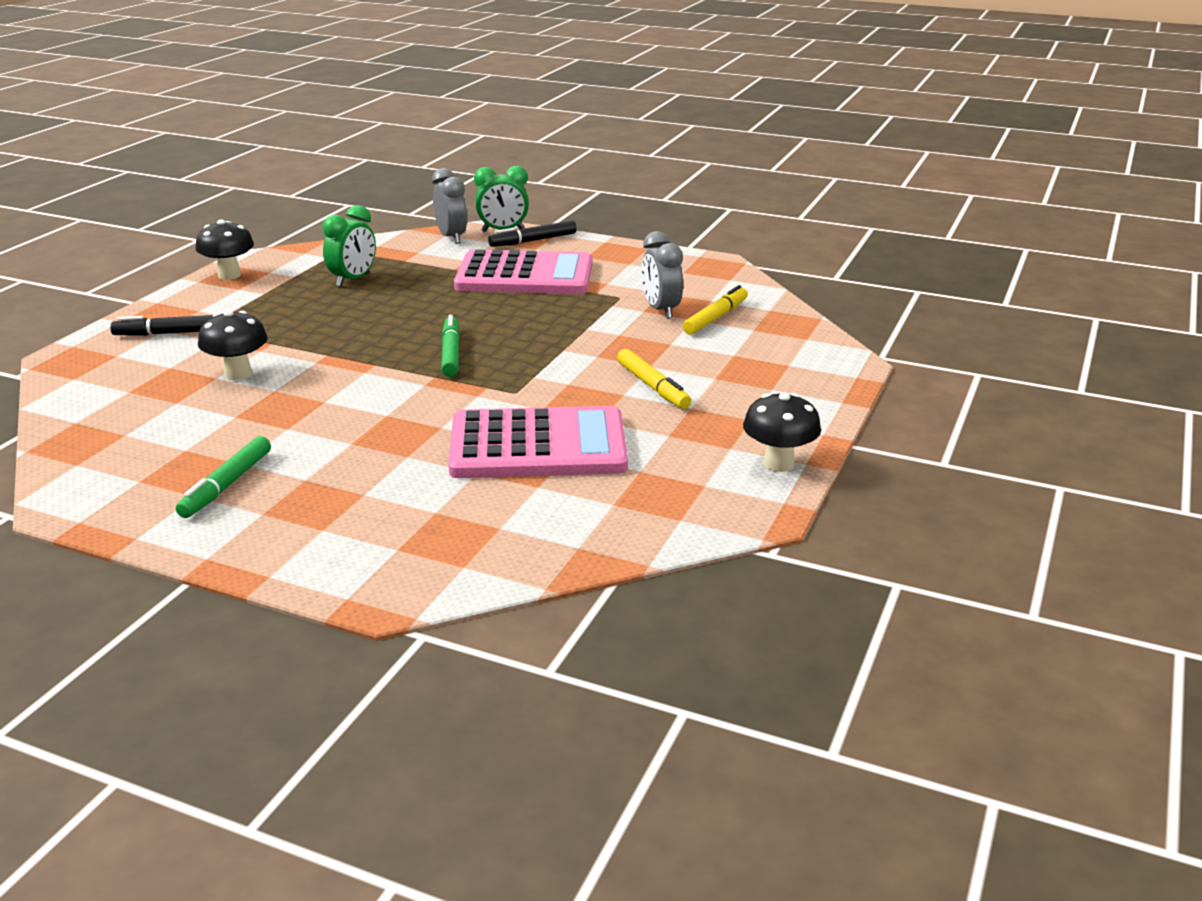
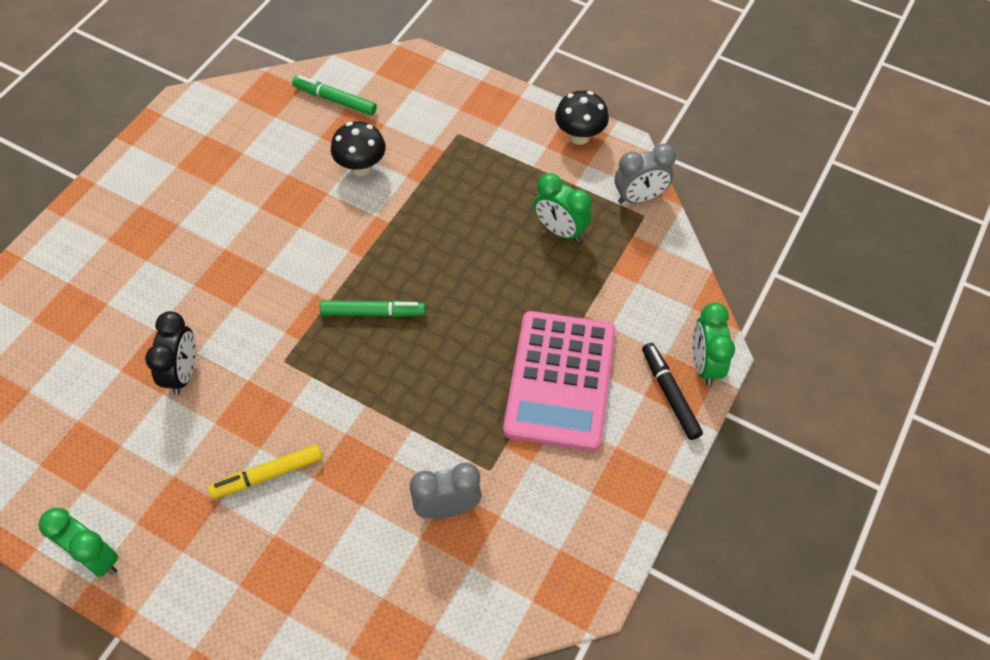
camera: 95 degrees right, 30 degrees up
black marker [110,315,213,336] -> none
green marker [176,436,271,518] -> green marker moved to [292,75,377,116]
grey clock [432,168,468,244] -> grey clock moved to [615,144,676,204]
pink calculator [448,406,628,478] -> black clock [145,311,196,395]
yellow marker [683,285,748,335] -> none
black mushroom [743,393,821,472] -> green clock [39,508,118,577]

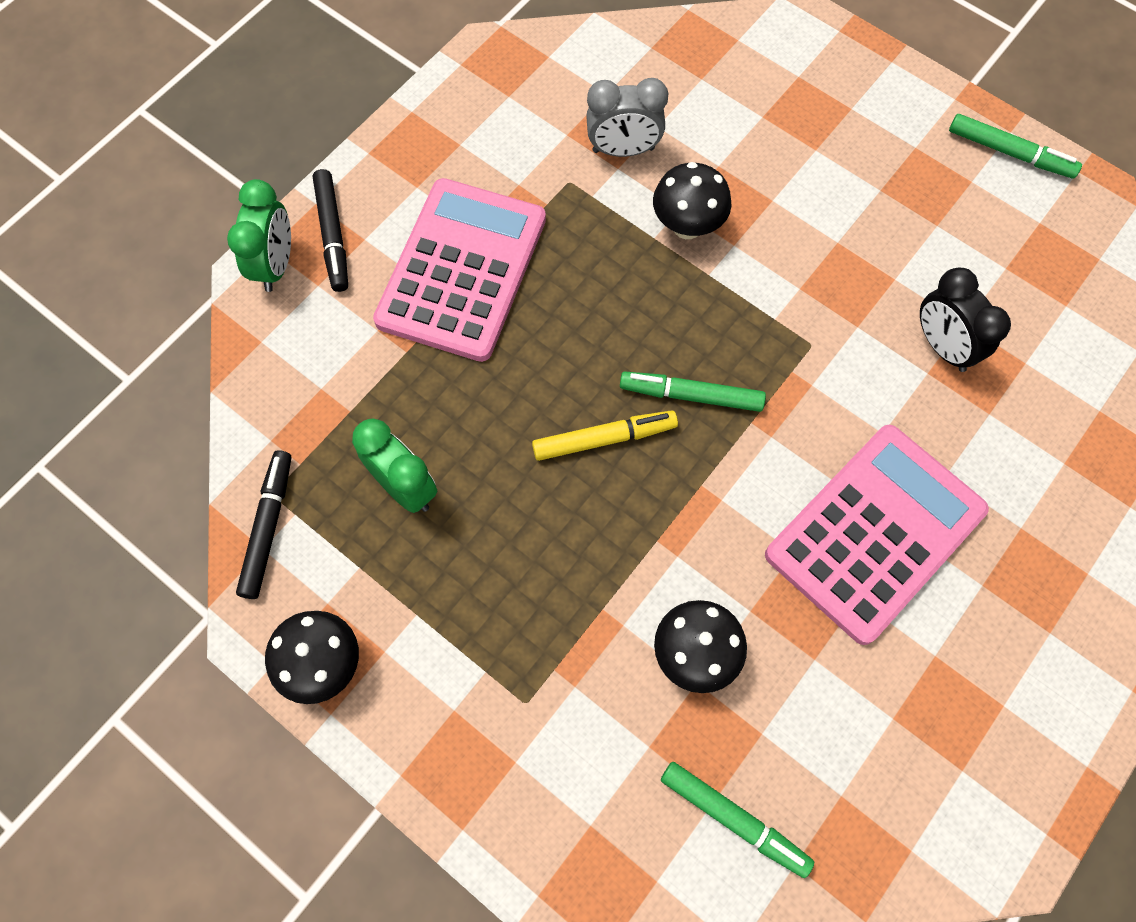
camera: 170 degrees left, 10 degrees up
green clock [39,508,118,577] -> green marker [949,114,1082,178]
black clock [145,311,196,395] -> black clock turned 45 degrees counterclockwise [920,268,1011,372]
yellow marker [208,444,323,499] -> yellow marker moved to [532,410,678,461]
grey clock [615,144,676,204] -> black marker [236,450,292,599]
none -> black mushroom [653,162,732,239]
none -> pink calculator [765,425,989,645]

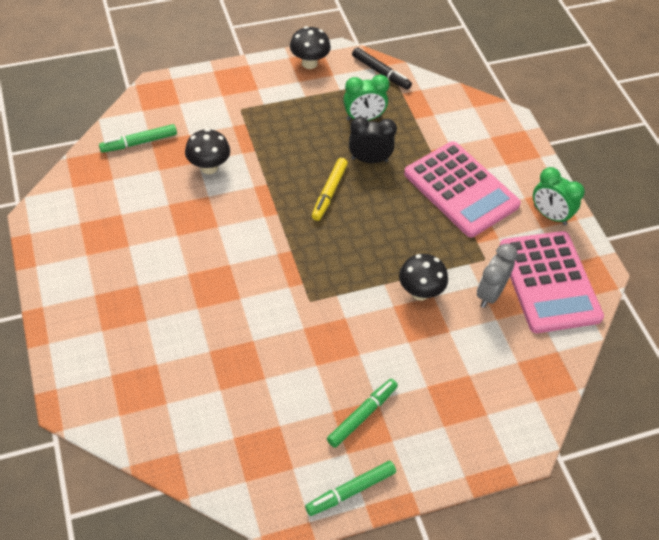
camera: 120 degrees right, 15 degrees down
green clock [227,179,291,292] -> green clock moved to [533,167,585,225]
black marker [313,169,348,292] -> none
green marker [620,371,766,412] -> green marker moved to [327,379,398,448]
pink calculator [765,425,989,645] -> pink calculator moved to [499,231,604,333]
black clock [920,268,1011,372] -> black clock moved to [349,117,397,163]

